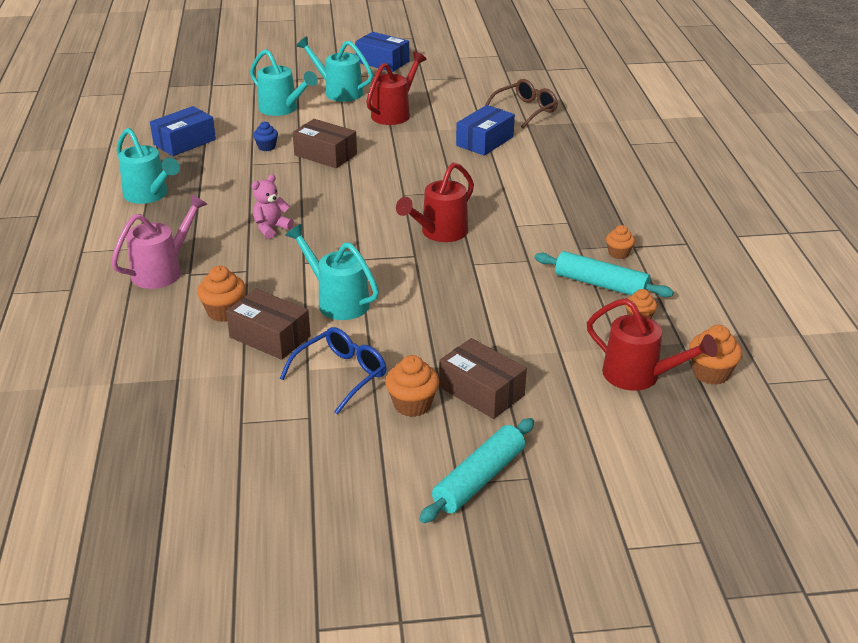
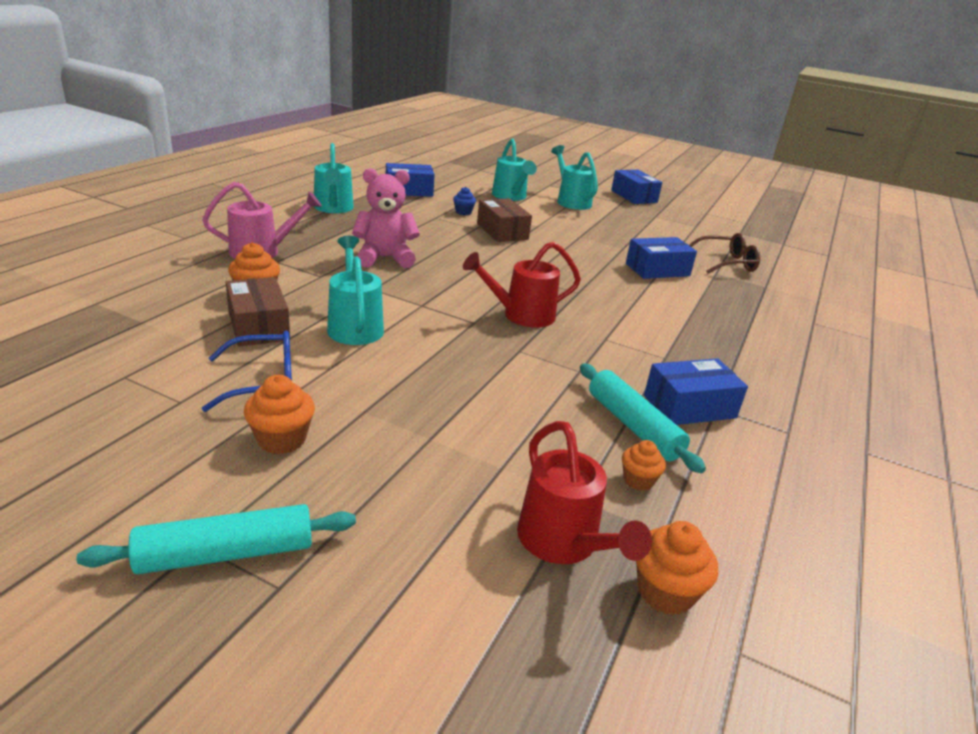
camera: 30 degrees right, 5 degrees down
pink teddy bear [252,174,294,239] -> pink teddy bear [352,168,420,268], size x1.60
red watering can [366,52,427,125] -> none
brown box [439,338,527,419] -> none
orange cupcake [606,225,635,259] -> blue box [644,358,748,425]

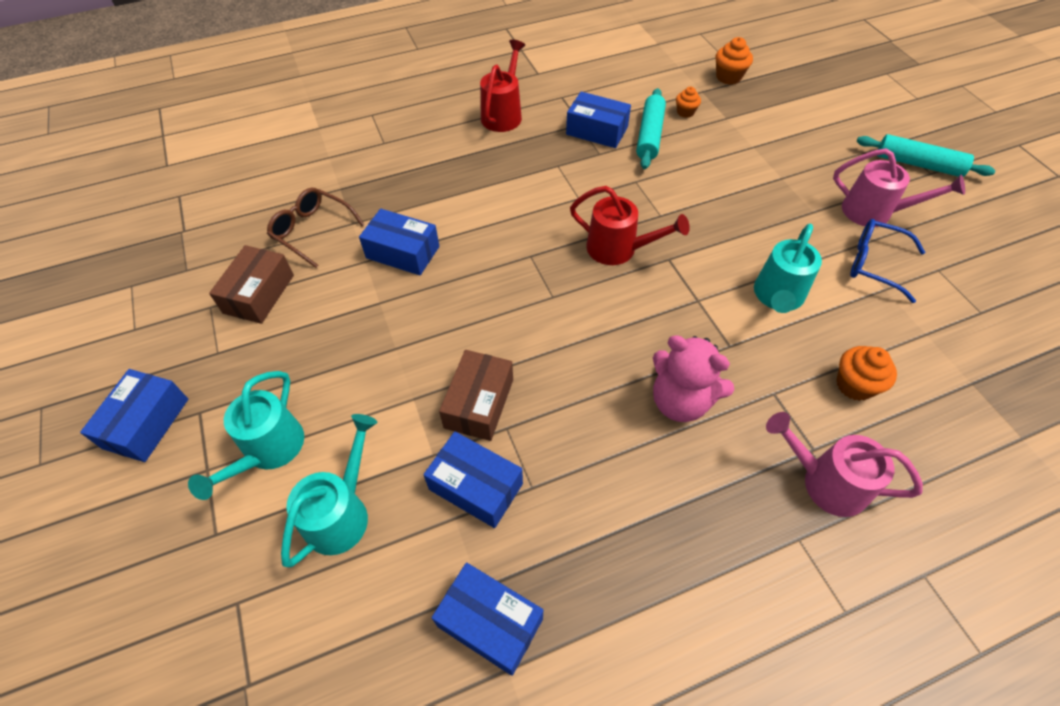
camera: 135 degrees left, 25 degrees up
brown box [225,277,290,346] -> brown box moved to [209,245,294,324]
orange cupcake [244,375,315,454] -> pink watering can [833,148,965,227]
turquoise watering can [314,143,354,213] -> none
blue cupcake [453,187,476,215] -> blue box [423,431,523,528]
red watering can [517,421,652,564] -> red watering can moved to [480,40,525,132]

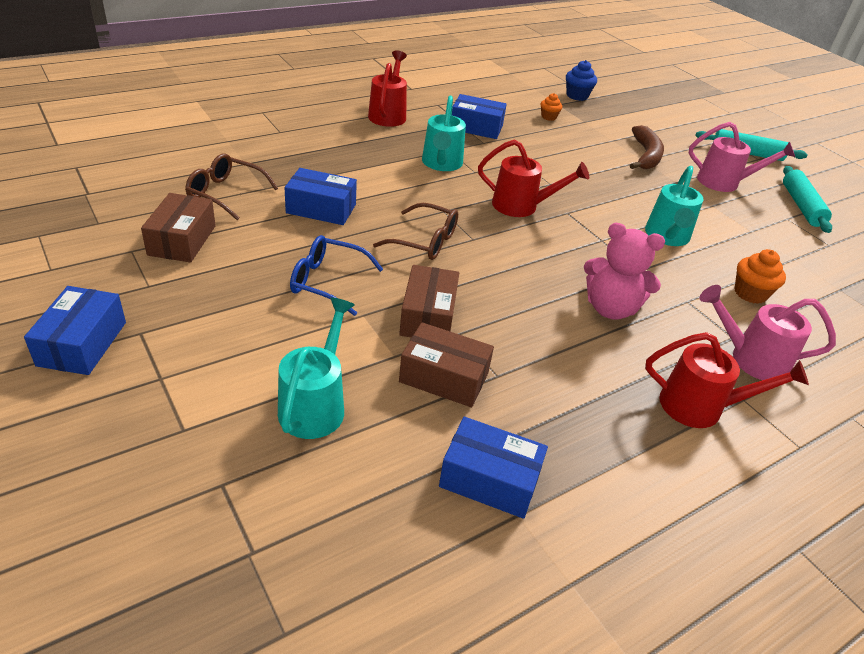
camera: 15 degrees left, 15 degrees down
turquoise watering can [188,371,304,500] -> turquoise watering can moved to [422,96,466,171]
blue box [423,431,523,528] -> brown box [399,322,494,407]
turquoise rolling pin [636,88,666,169] -> turquoise rolling pin moved to [783,166,832,233]
orange cupcake [715,37,753,85] -> blue cupcake [566,60,597,101]
blue glasses [850,219,925,303] -> blue glasses moved to [290,235,383,316]
none -> brown glasses [373,203,458,260]
none -> brown banana [630,125,664,169]
none -> red watering can [645,332,809,428]

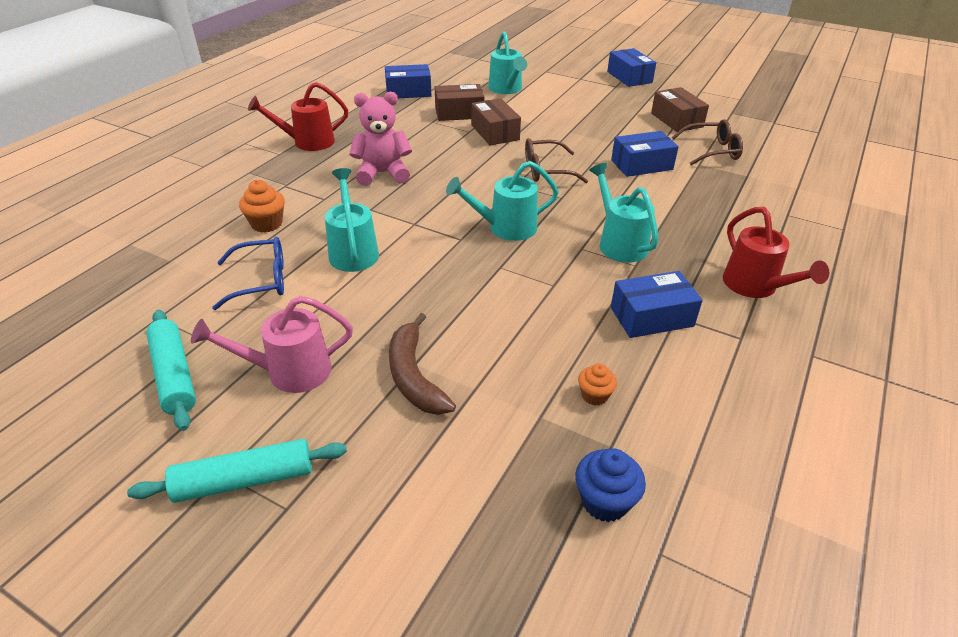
camera: 155 degrees right, 0 degrees up
blue glasses [290,235,383,316] -> blue glasses moved to [212,237,284,310]
red watering can [478,139,589,217] -> turquoise watering can [446,161,559,241]
pink watering can [699,285,836,380] -> none

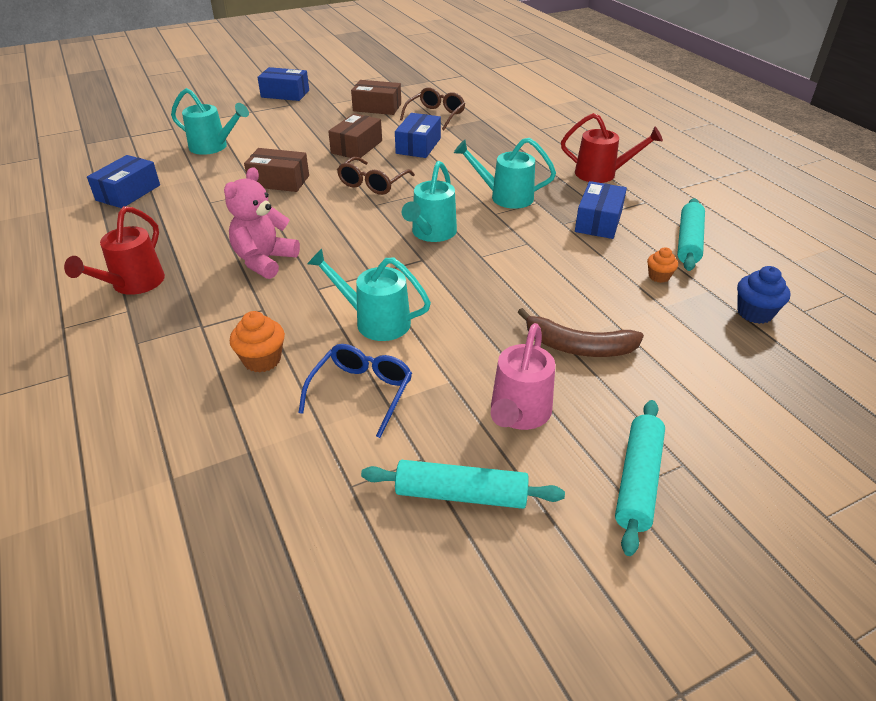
camera: 55 degrees left, 0 degrees up
brown box [435,84,485,121] -> brown box moved to [328,113,382,158]
none -> turquoise rolling pin [677,198,705,271]

